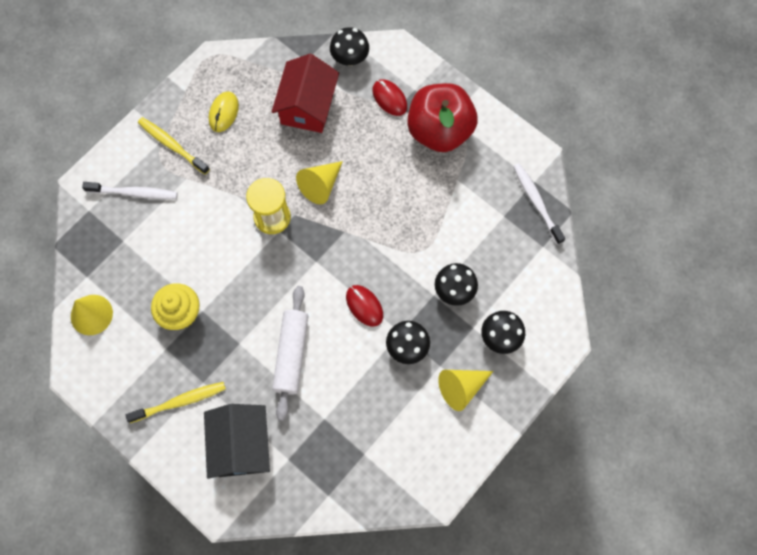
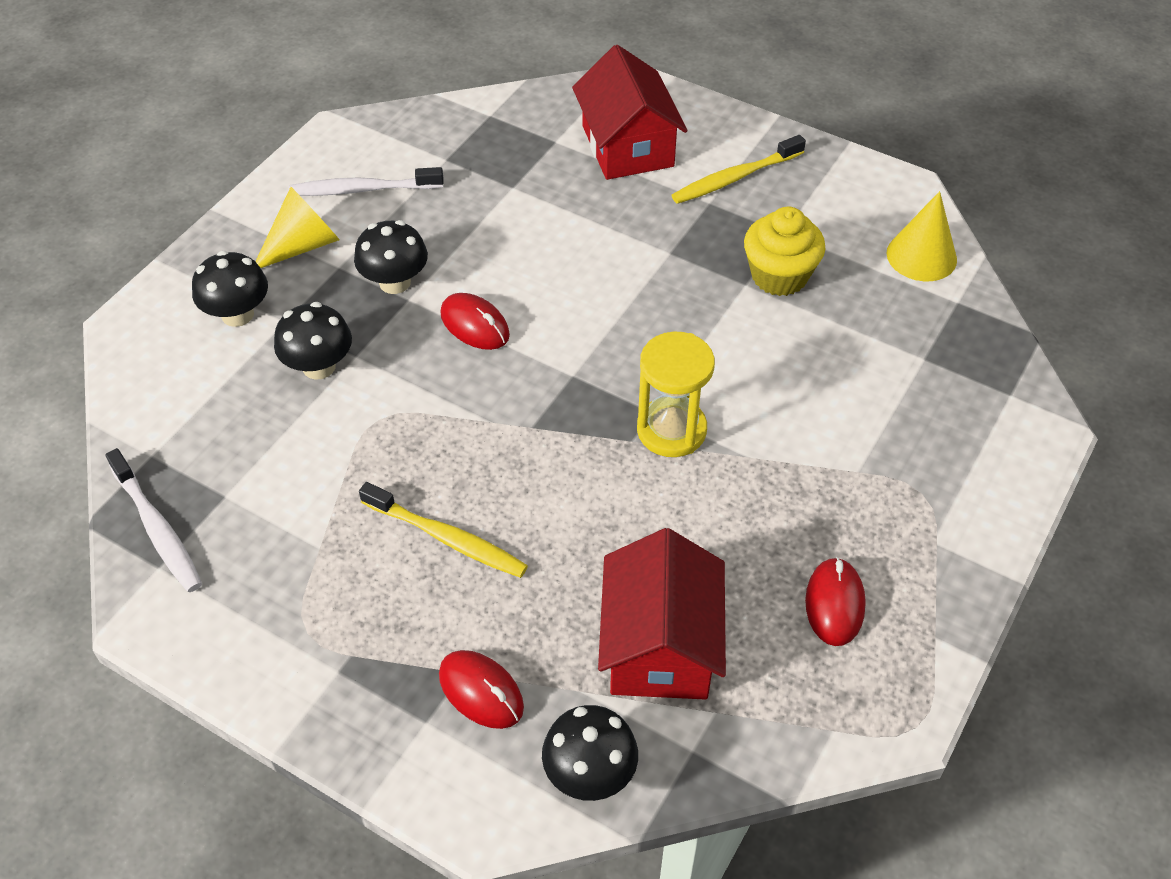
camera: 170 degrees right, 20 degrees down
white toothbrush [82,182,178,199] -> white toothbrush moved to [289,167,444,196]
yellow toothbrush [138,117,210,175] -> yellow toothbrush moved to [359,482,528,578]
black house [204,404,270,479] -> red house [572,45,688,180]
yellow mouse [209,91,239,132] -> red mouse [805,557,866,646]
white rolling pin [272,286,308,421] -> none
yellow cone [296,161,343,204] -> none
red apple [407,83,477,152] -> none

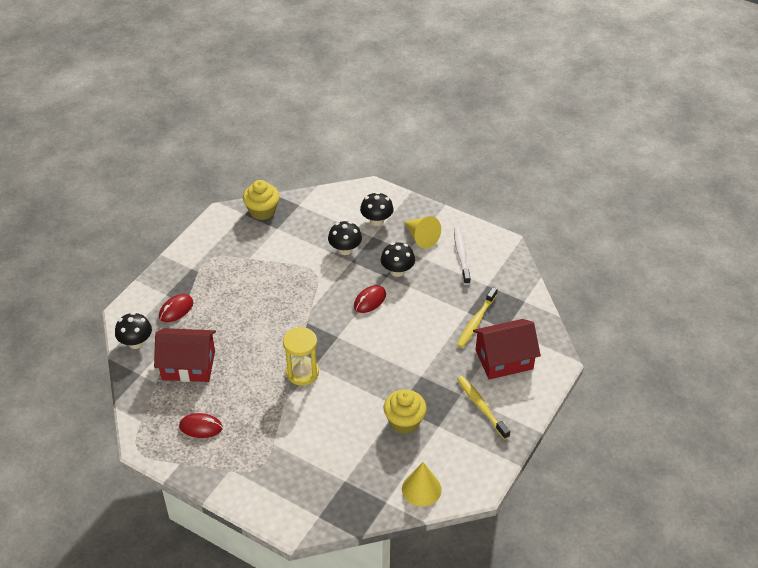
camera: 90 degrees right, 5 degrees down
white toothbrush [105,448,202,592] -> yellow cupcake [243,180,279,220]
yellow toothbrush [359,482,528,578] -> yellow toothbrush moved to [457,287,498,348]

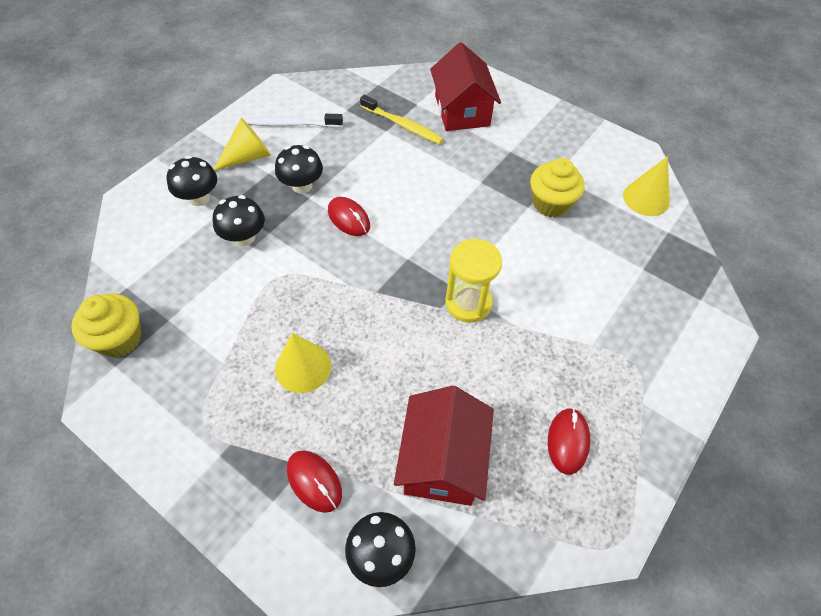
camera: 85 degrees left, 10 degrees up
yellow toothbrush [457,375,510,440] -> none
none -> yellow cone [275,333,331,393]

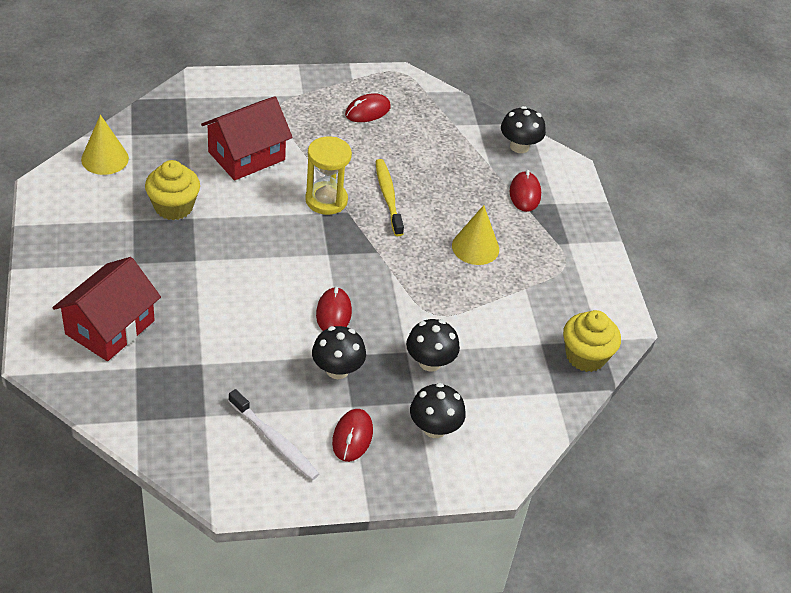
camera: 140 degrees left, 10 degrees down
yellow cone [214,118,271,171] -> red mouse [332,409,373,462]
yellow toothbrush [360,95,443,144] -> yellow toothbrush moved to [375,159,404,236]
red house [394,386,494,506] -> red house moved to [201,96,293,181]

